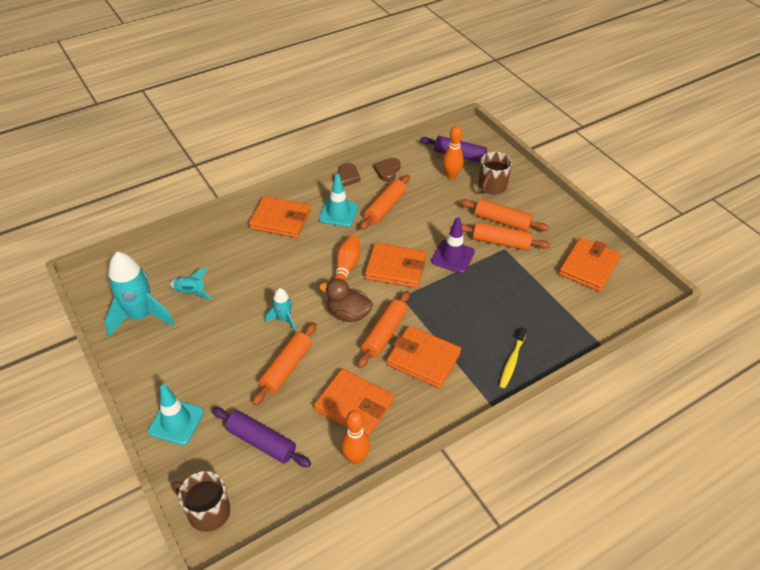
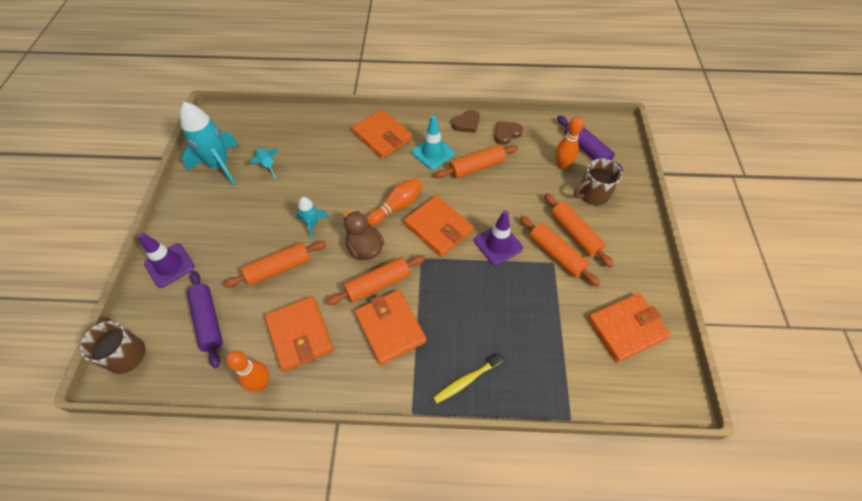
camera: 35 degrees right, 10 degrees up
turquoise traffic cone [148,384,204,445] -> purple traffic cone [138,233,194,288]

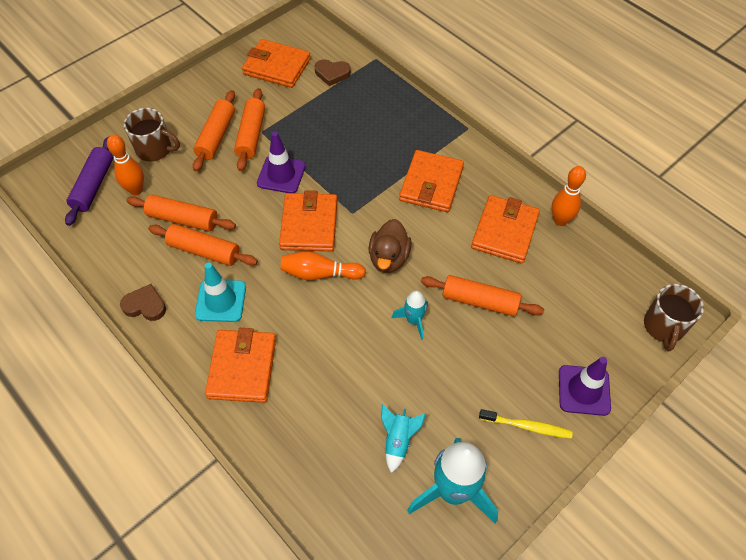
camera: 135 degrees left, 0 degrees up
purple rolling pin [187,271,223,368] -> none
orange rolling pin [326,255,426,305] -> orange rolling pin moved to [127,194,236,231]
yellow toothbrush [433,353,504,403] -> yellow toothbrush moved to [479,409,573,439]
brown heart [495,121,523,145] -> brown heart moved to [315,59,351,86]

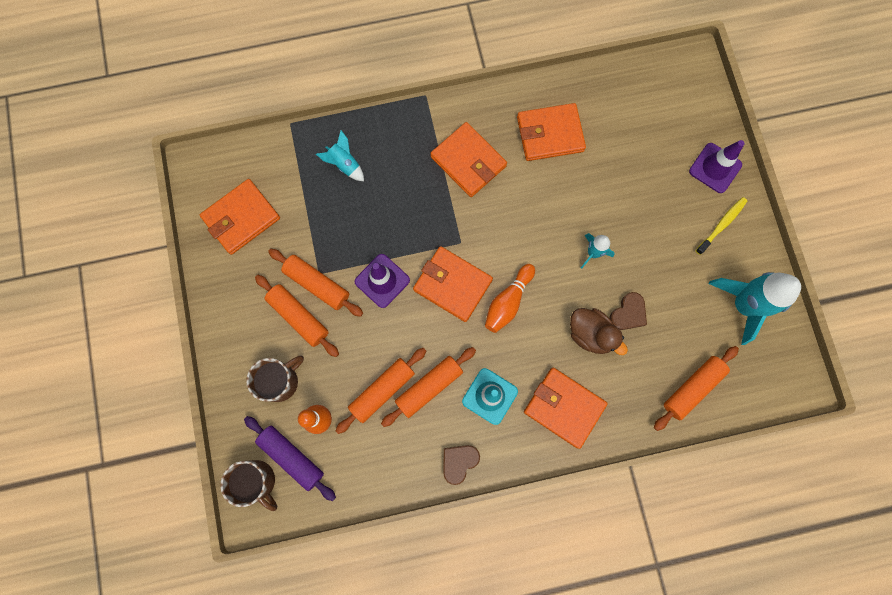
camera: 60 degrees left, 20 degrees up
brown heart [315,59,351,86] -> brown heart moved to [610,292,647,330]
brown duck [369,219,412,273] -> brown duck moved to [570,308,628,355]
turquoise rocket [381,404,426,473] -> turquoise rocket moved to [316,130,364,181]
orange rolling pin [421,275,544,316] -> orange rolling pin moved to [654,346,739,431]
orange wallet [471,195,540,264] -> orange wallet turned 60 degrees counterclockwise [517,103,586,161]
orange bowling pin [552,166,586,226] -> none
brown mug [644,284,704,352] -> brown mug moved to [220,460,277,511]

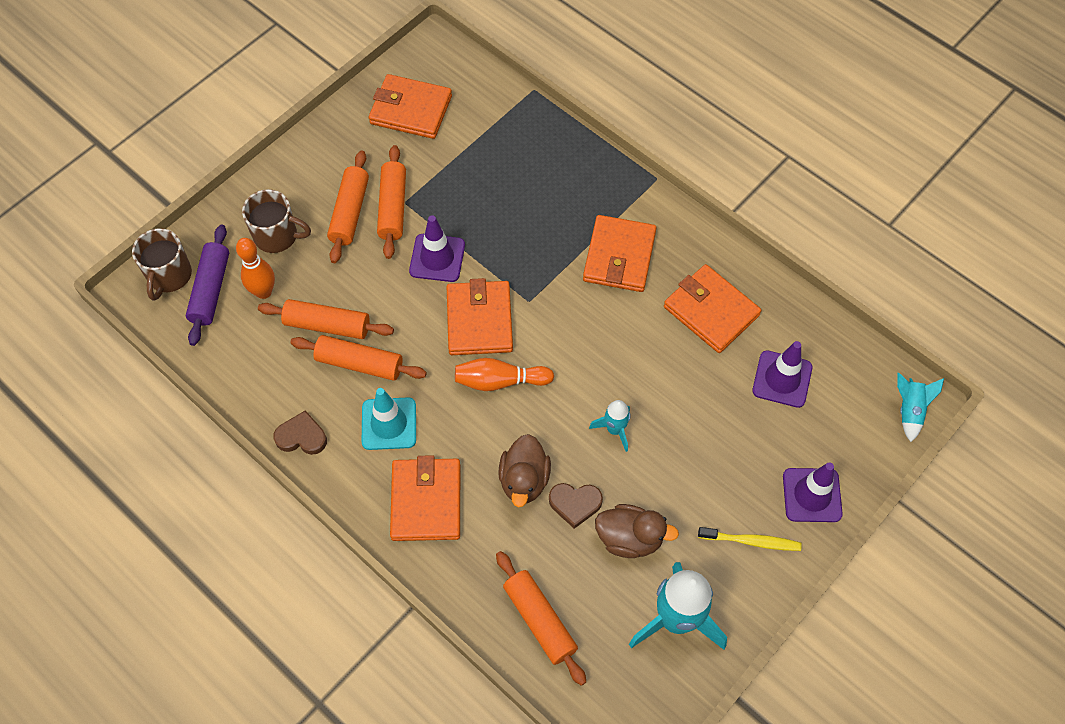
camera: 55 degrees right, 15 degrees down
turquoise rocket [316,130,364,181] -> turquoise rocket moved to [897,373,944,442]
orange rolling pin [654,346,739,431] -> orange rolling pin turned 45 degrees clockwise [496,551,586,686]
none -> brown duck [595,504,679,558]
none -> purple traffic cone [752,341,812,408]

